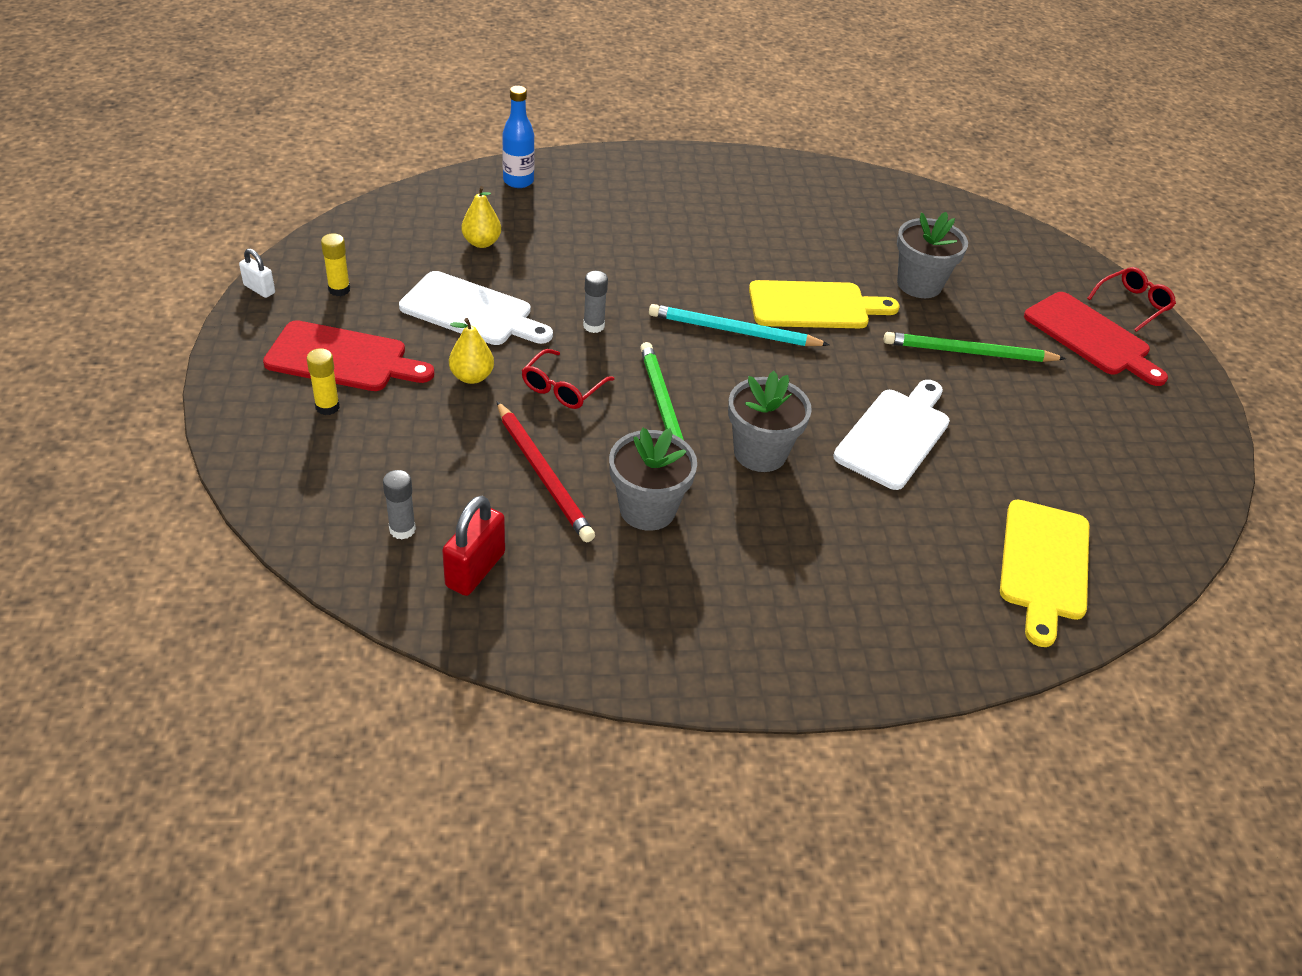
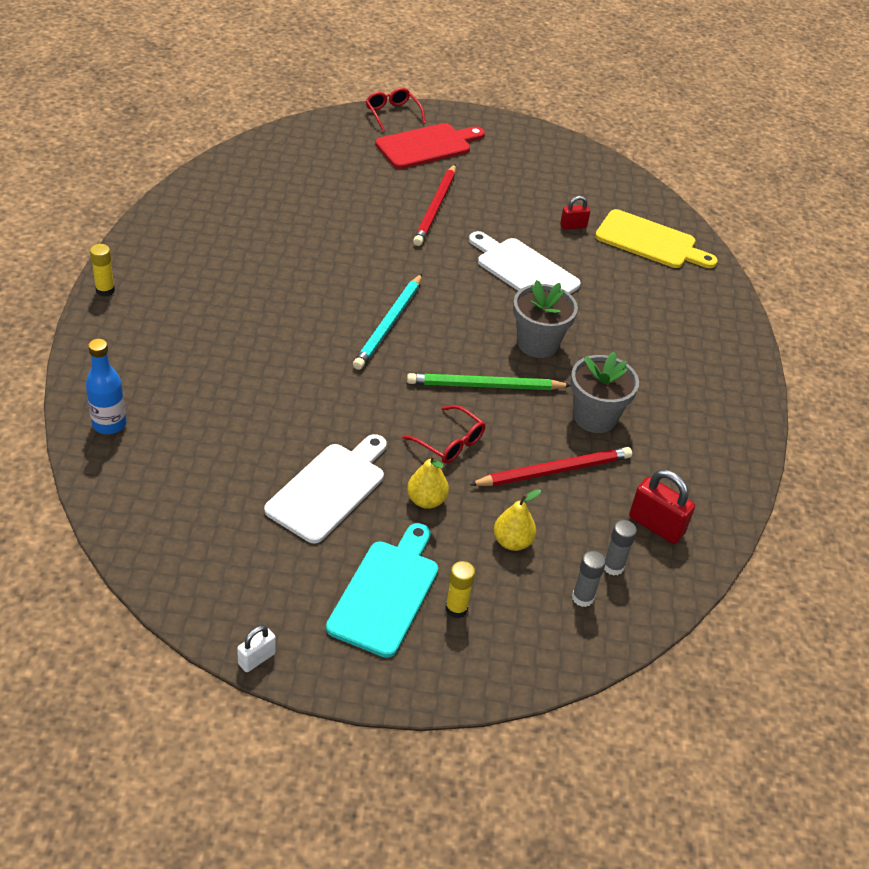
camera: 80 degrees left, 0 degrees up
red cutting board [263,320,435,391] -> turquoise cutting board [326,523,438,658]
yellow glue stick [321,233,350,296] -> yellow glue stick moved to [90,244,115,297]
yellow pear [461,186,501,248] -> yellow pear moved to [494,489,541,551]
grey glue stick [583,271,608,333] -> grey glue stick moved to [572,551,606,607]
yellow cutting board [749,280,899,328] -> none
green pencil [884,332,1066,362] -> red pencil [413,164,456,246]
grey flower pot [897,212,968,298] -> none
none -> red padlock [560,196,590,230]

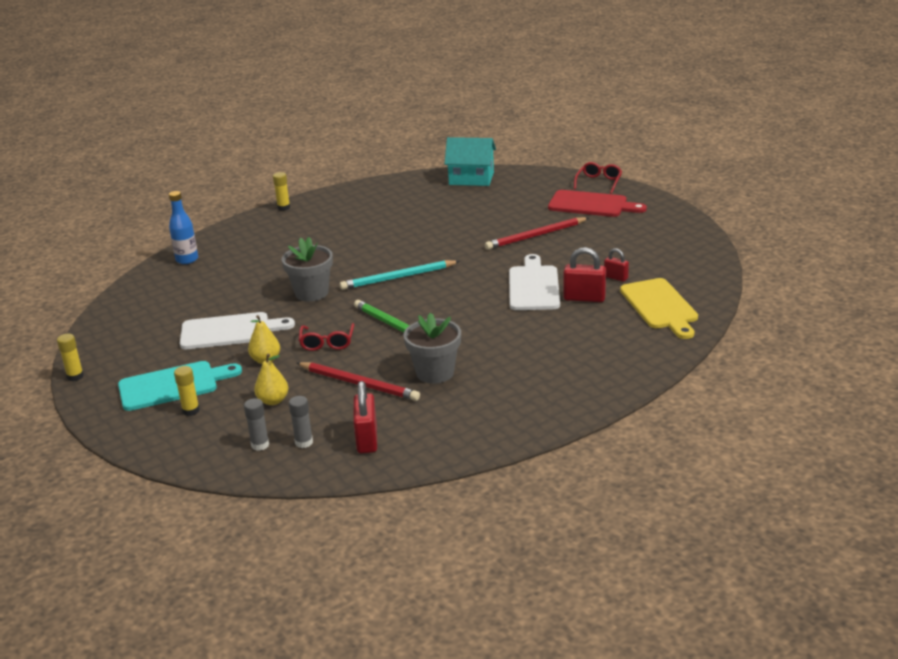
camera: 55 degrees right, 15 degrees down
white padlock [237,625,276,672] -> yellow glue stick [57,334,84,381]
grey flower pot [513,280,578,358] -> grey flower pot moved to [282,237,333,302]
none -> turquoise house [444,137,496,186]
none -> red padlock [563,247,606,302]

